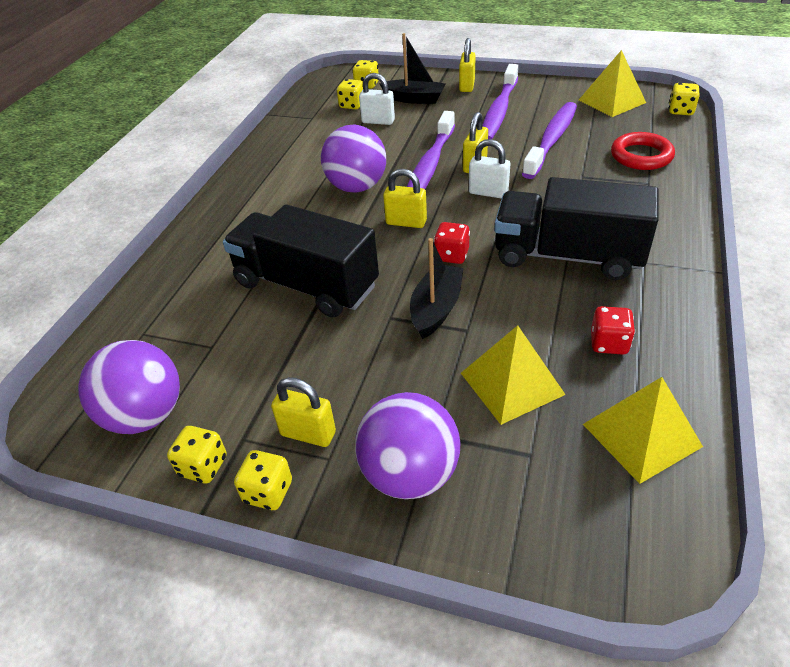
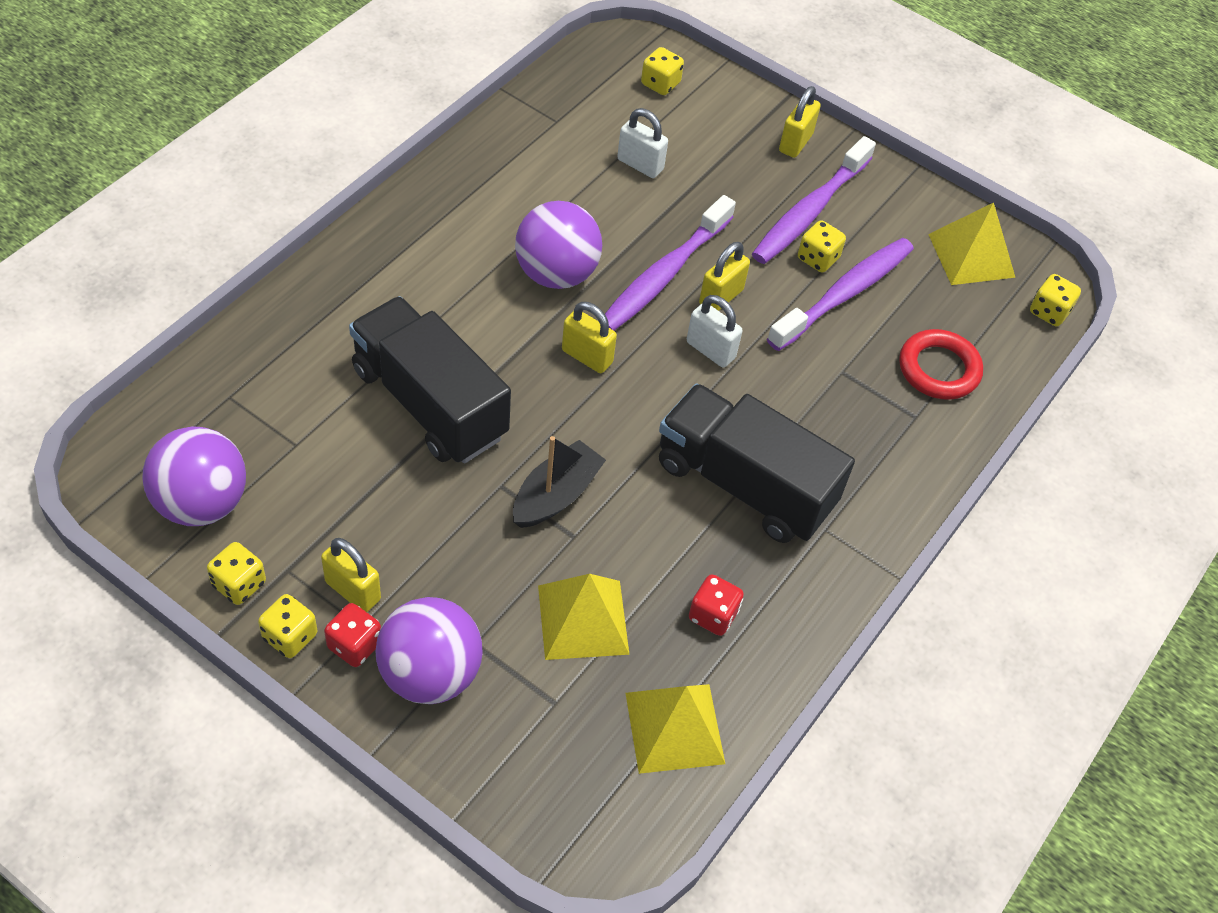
camera: 10 degrees right, 10 degrees up
yellow dice [337,79,363,109] -> yellow dice moved to [798,220,846,273]
black boat [379,33,445,104] -> none
red dice [434,222,470,264] -> red dice moved to [324,603,381,667]

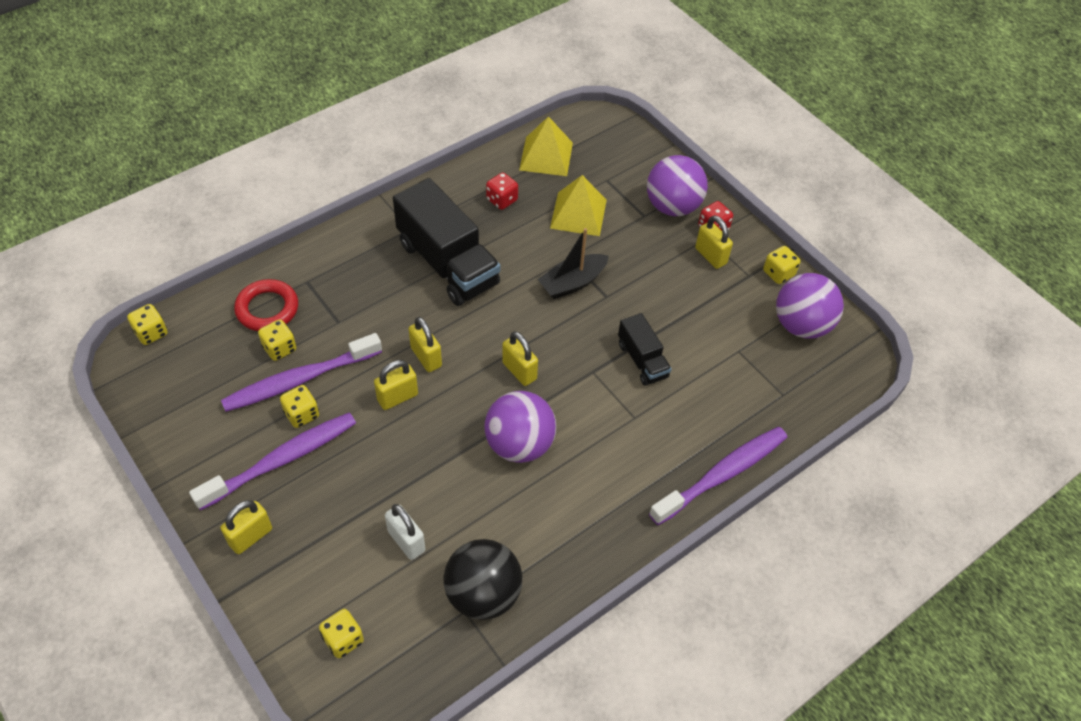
camera: 160 degrees left, 0 degrees up
yellow dice [258,594,317,658] -> yellow dice moved to [258,319,296,361]
black truck [349,296,511,464] -> black truck [618,313,672,386], size x0.52
purple toothbrush [605,195,736,331] -> purple toothbrush moved to [649,427,787,525]
white padlock [687,295,742,368] -> yellow padlock [409,317,442,372]
yellow pyramid [928,203,1016,285] -> none
none -> black ball [443,539,522,620]

